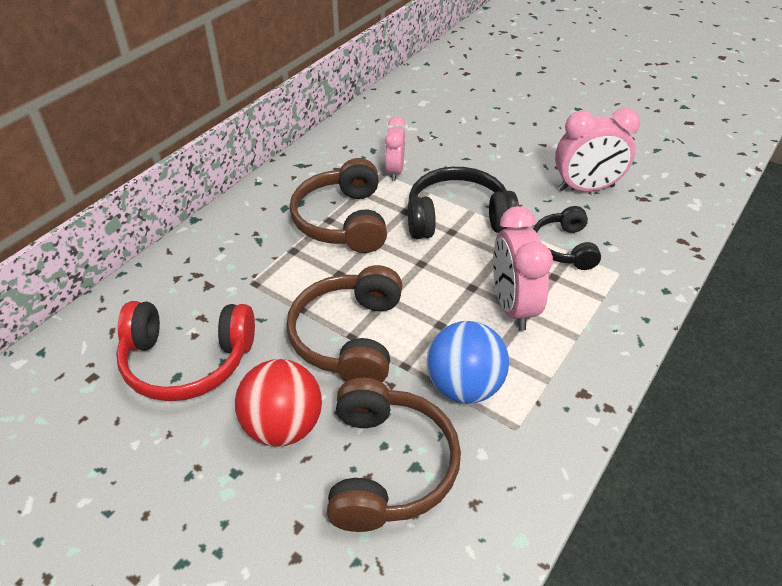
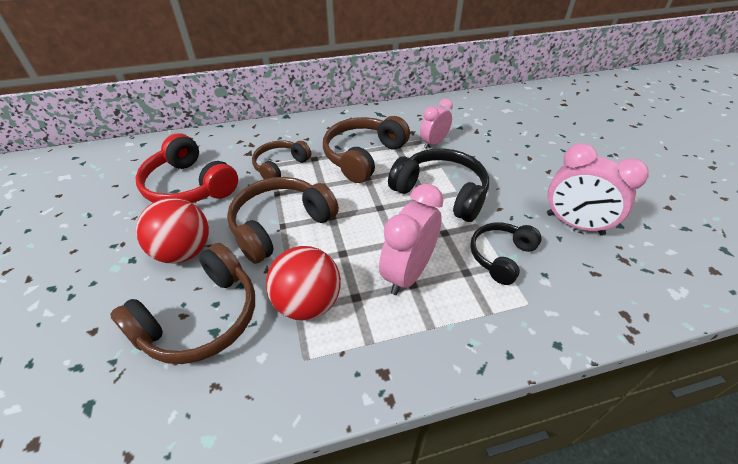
camera: 40 degrees right, 0 degrees up
blue ball [426,321,509,404] -> red ball [266,246,341,320]
none -> brown headphones [252,140,311,179]

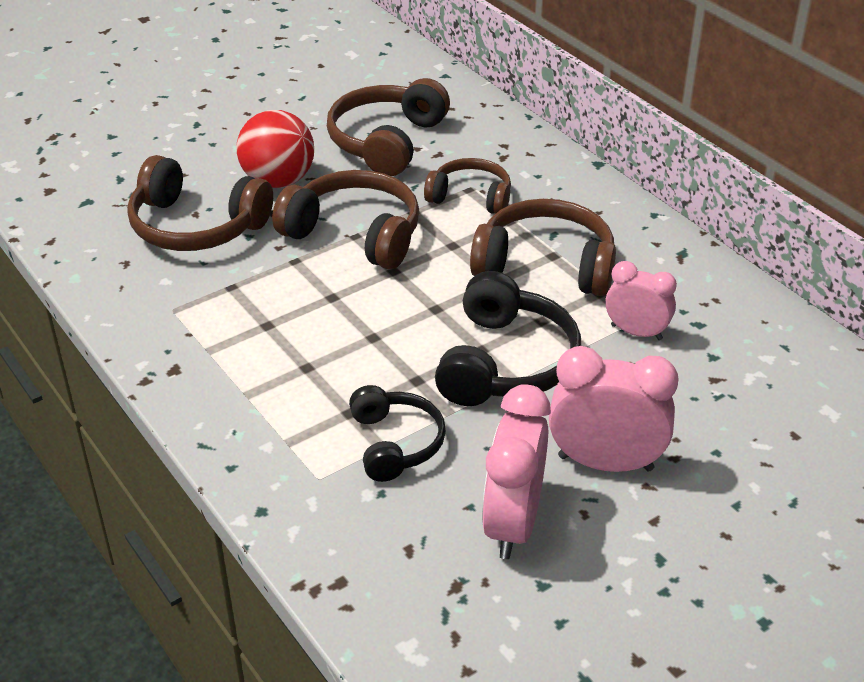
camera: 70 degrees right, 5 degrees down
red headphones [135,133,238,203] -> brown headphones [327,78,450,176]
red ball [266,246,341,320] -> none
pink clock [379,184,444,295] -> pink clock moved to [549,346,679,472]
black headphones [470,223,542,285] -> black headphones turned 60 degrees clockwise [349,385,446,482]

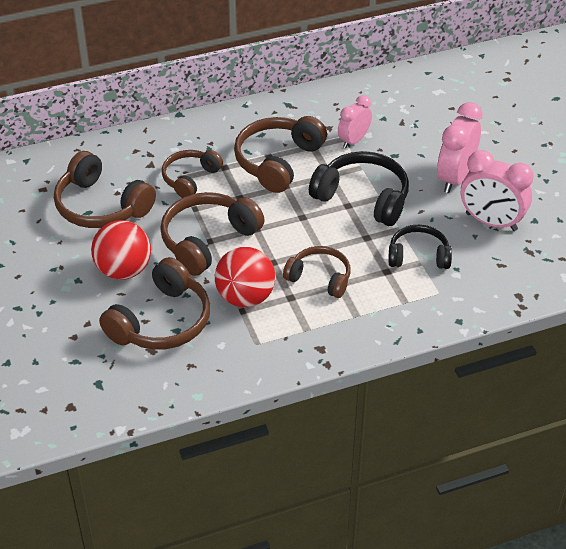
camera: 75 degrees left, 5 degrees up
none -> red ball [215,247,275,307]
none -> brown headphones [283,246,351,298]

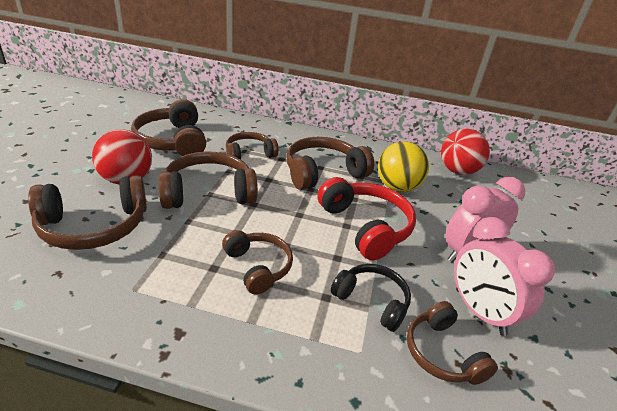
camera: 30 degrees right, 10 degrees down
red ball [215,247,275,307] -> red ball moved to [441,129,490,175]
black headphones [309,151,409,226] -> red headphones [317,177,416,260]
pink clock [338,95,372,148] -> yellow ball [378,141,429,192]
none -> brown headphones [407,301,498,385]

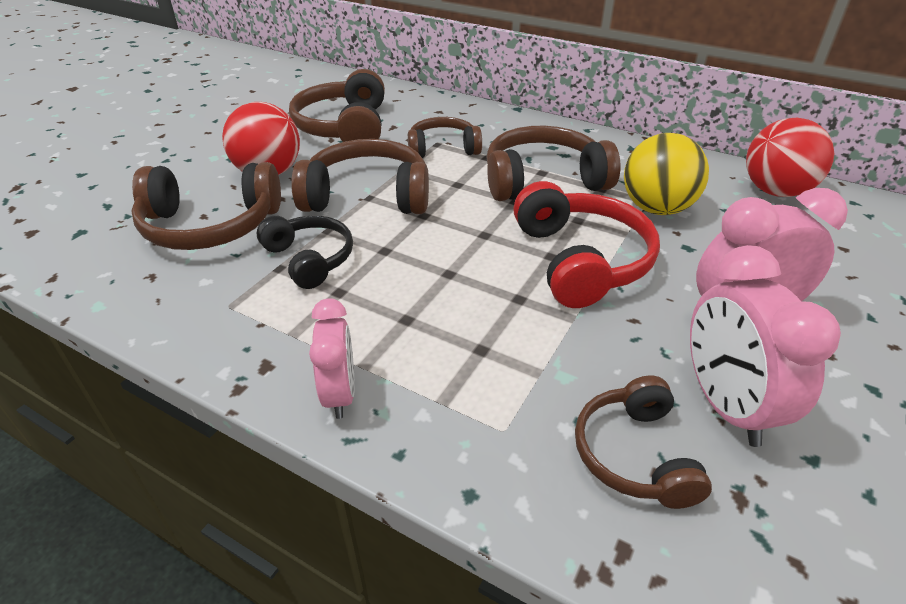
camera: 20 degrees right, 5 degrees up
brown headphones [222,230,293,295] -> none
black headphones [331,264,411,332] -> black headphones moved to [257,216,353,289]
none -> pink clock [309,298,355,419]

